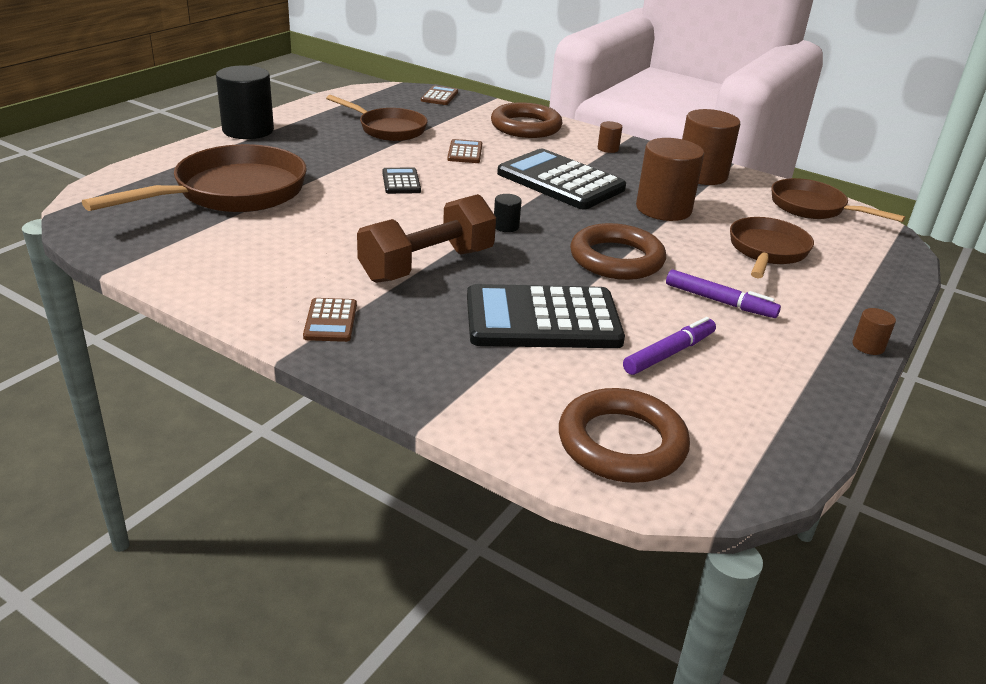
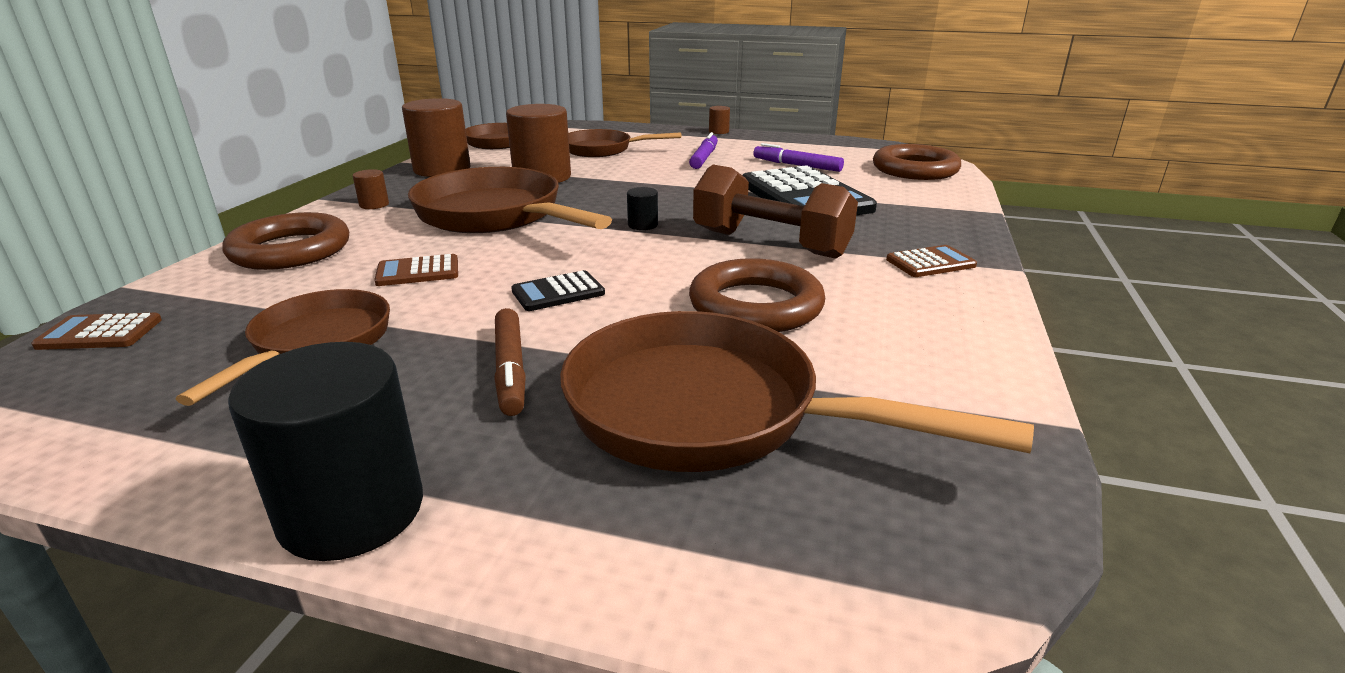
camera: 105 degrees left, 5 degrees down
black calculator [497,149,626,210] -> brown pan [408,167,612,233]
brown ring [570,223,666,280] -> brown ring moved to [689,258,825,332]
none -> brown marker [494,308,526,416]

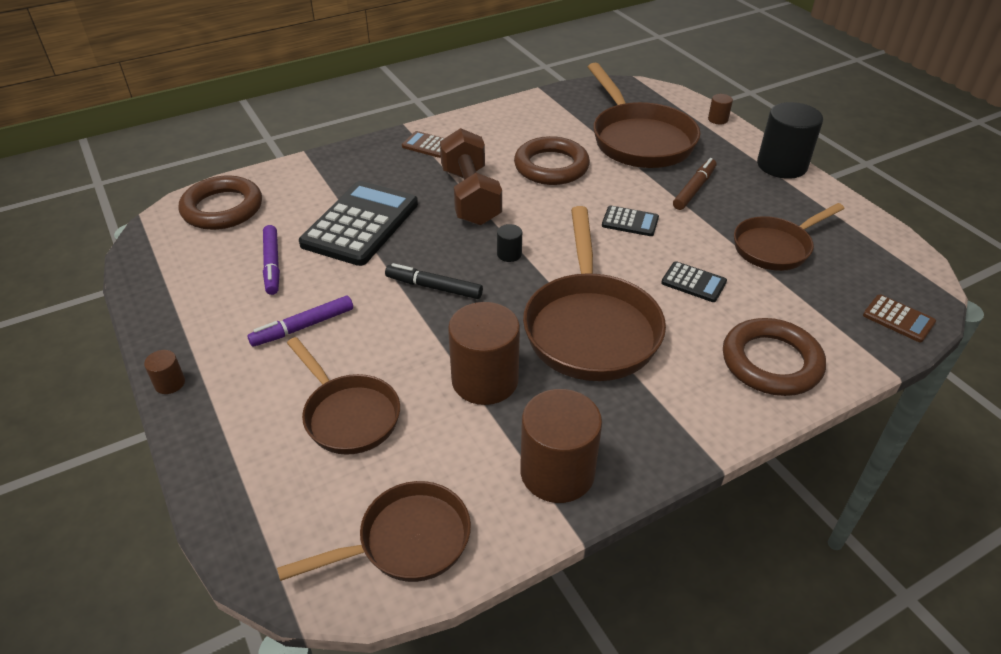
camera: 135 degrees left, 15 degrees up
brown cylinder [353,169,389,209] -> brown cylinder moved to [708,94,733,124]
brown calculator [374,254,458,286] -> black calculator [661,261,727,302]
none -> black marker [385,263,483,299]

